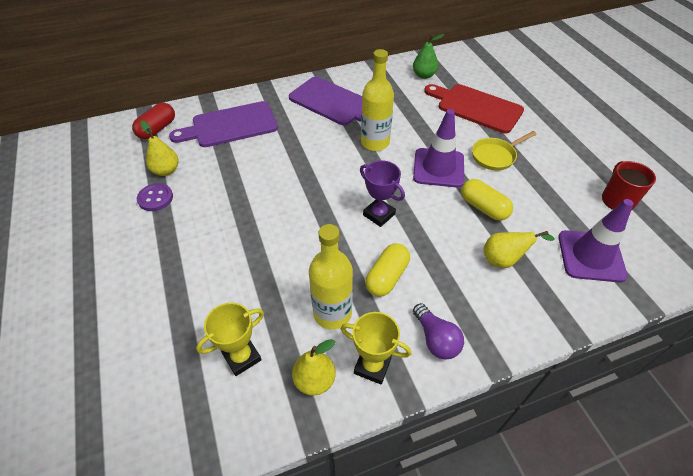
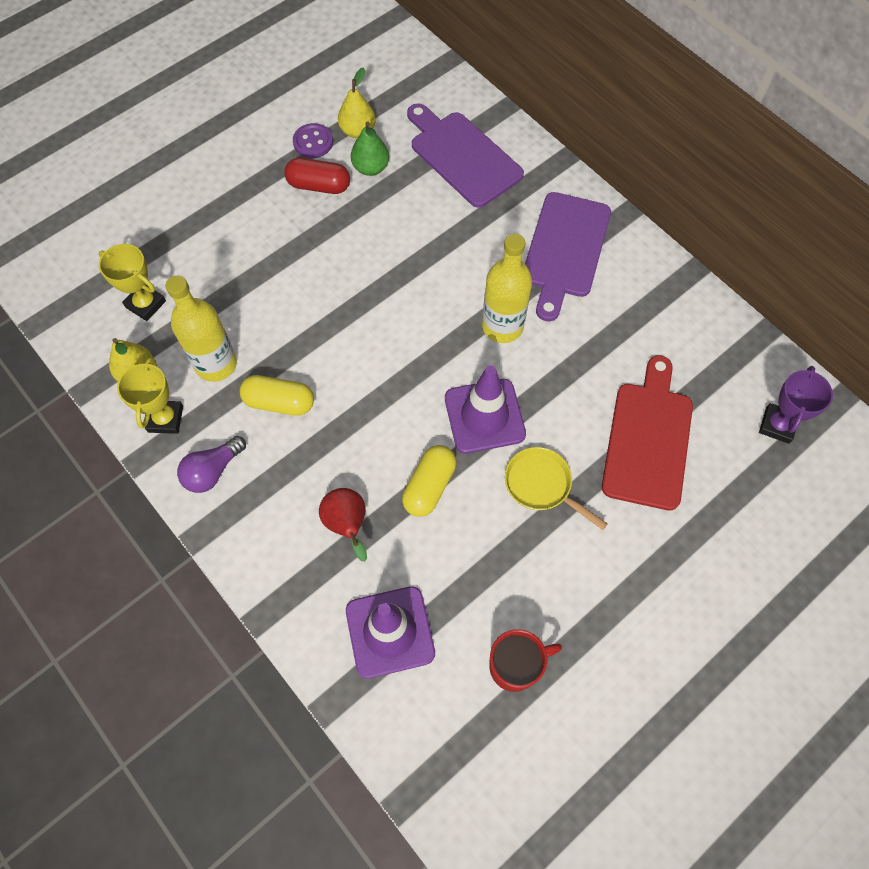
camera: 70 degrees right, 15 degrees up
red capsule [132,103,175,139] -> red capsule moved to [284,158,350,194]
purple trophy [360,160,405,227] -> purple trophy moved to [759,366,833,444]
green pear [413,34,444,79] -> green pear moved to [351,122,389,176]
yellow pear [483,231,555,268] -> red pear [319,488,367,562]

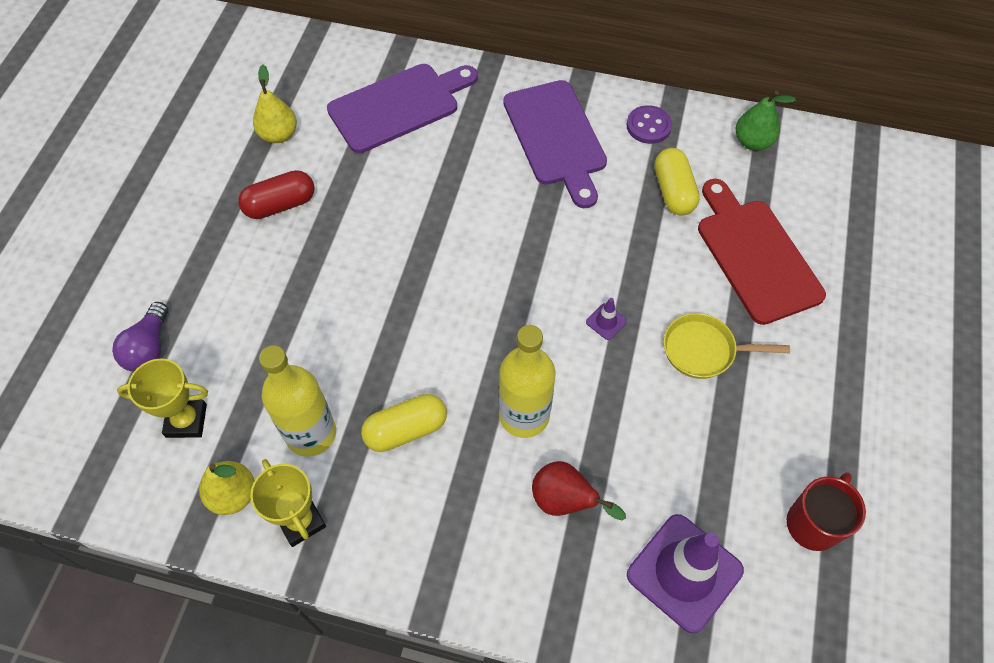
camera: 35 degrees left, 5 degrees down
purple light bulb [177,436,246,493] -> purple light bulb moved to [112,302,168,372]
purple button [293,123,333,158] -> purple button moved to [627,105,672,144]
green pear [351,122,389,176] -> green pear moved to [736,91,796,151]
yellow capsule [402,445,456,517] -> yellow capsule moved to [655,148,700,216]
purple cutting board [407,104,524,208] -> purple cutting board turned 135 degrees clockwise [327,64,478,153]
purple traffic cone [445,366,526,454] -> purple traffic cone [586,298,627,340], size x0.41
yellow bottle [482,233,532,343] -> yellow bottle moved to [499,325,555,438]
purple trophy [759,366,833,444] -> none

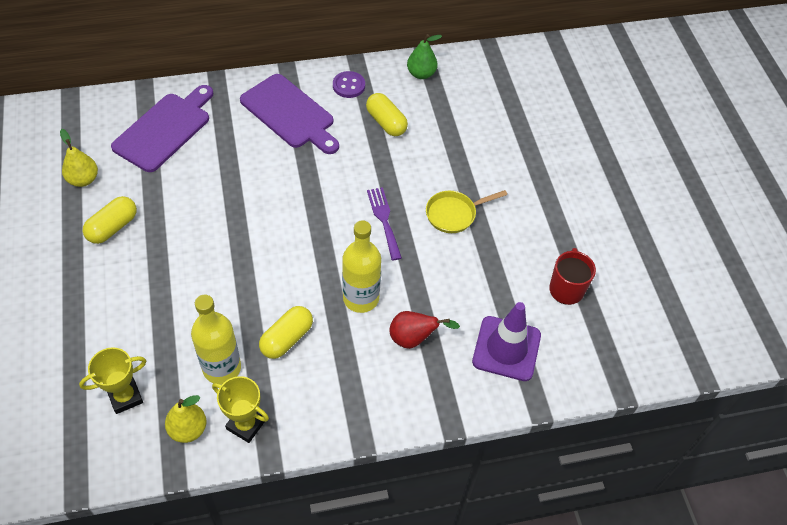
camera: 30 degrees left, 5 degrees down
purple light bulb [112,302,168,372] -> none
red capsule [238,170,315,219] -> yellow capsule [83,196,137,244]
purple traffic cone [586,298,627,340] -> purple fork [367,187,402,261]
red cutting board [698,179,826,325] -> none

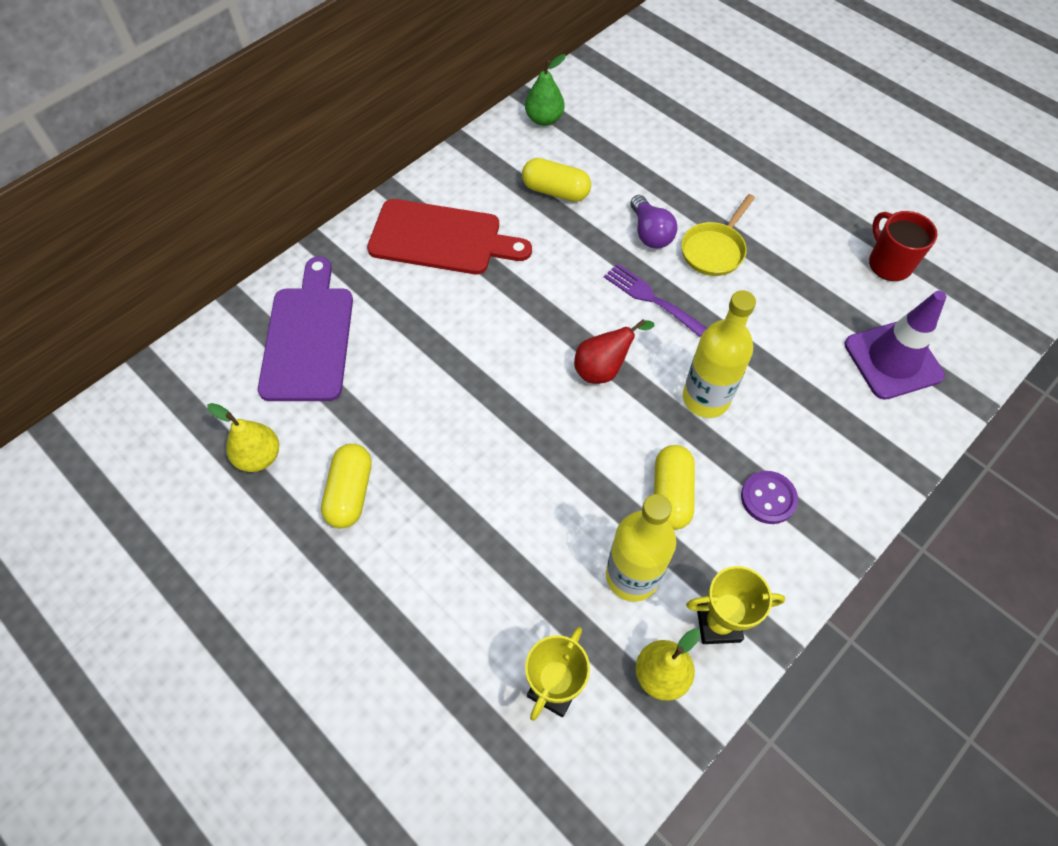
camera: 30 degrees left, 5 degrees up
purple cutting board [240,74,339,154] -> red cutting board [367,199,532,274]
purple button [333,71,365,98] -> purple button moved to [741,471,798,524]
red pear [389,311,460,349] -> red pear moved to [574,319,654,384]
none -> purple light bulb [630,195,677,248]

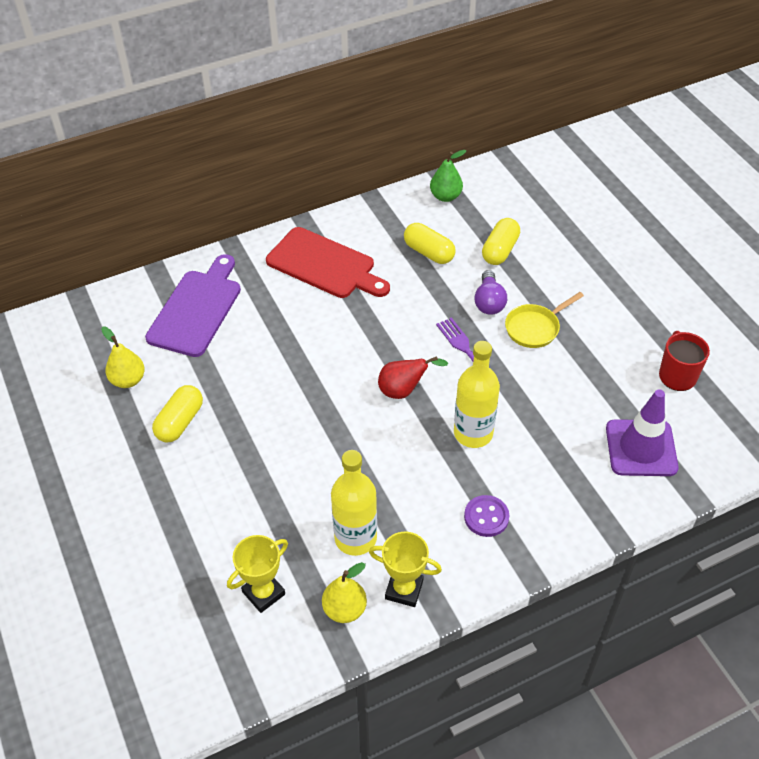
camera: 20 degrees right, 10 degrees down
yellow capsule [654,445,695,530] -> yellow capsule moved to [482,218,520,265]

